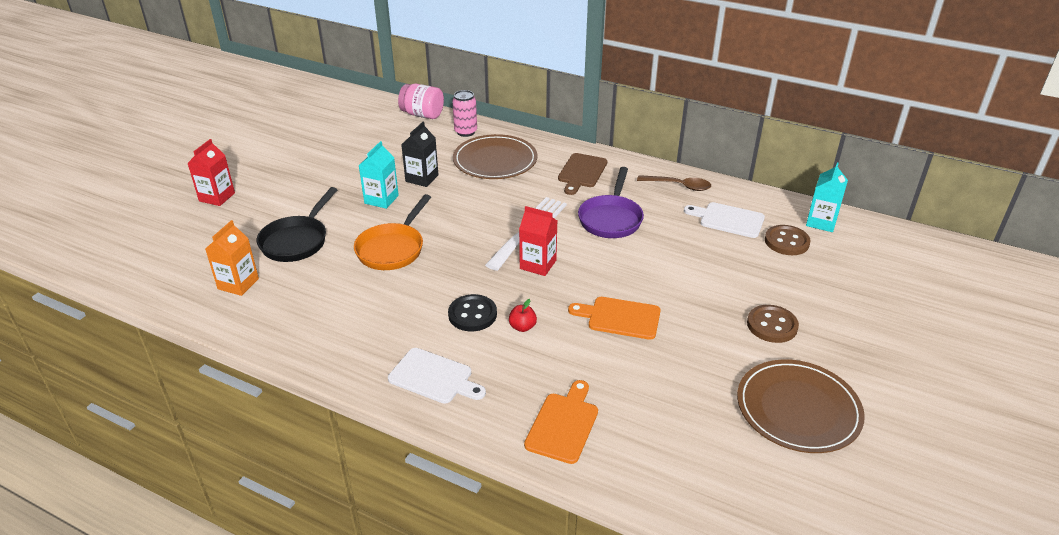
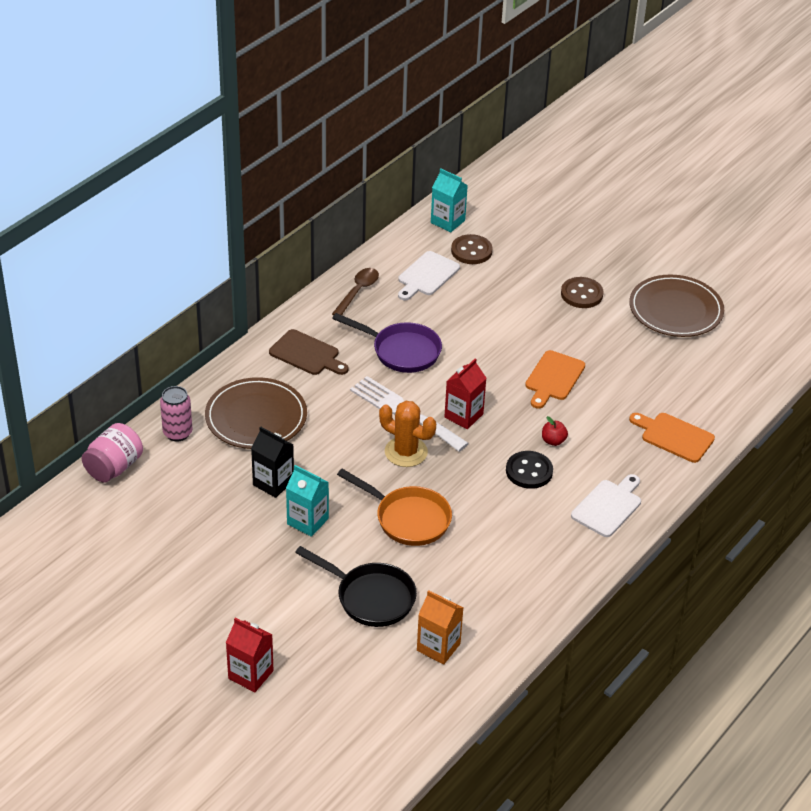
camera: 80 degrees left, 5 degrees up
none -> orange cactus [379,401,436,467]

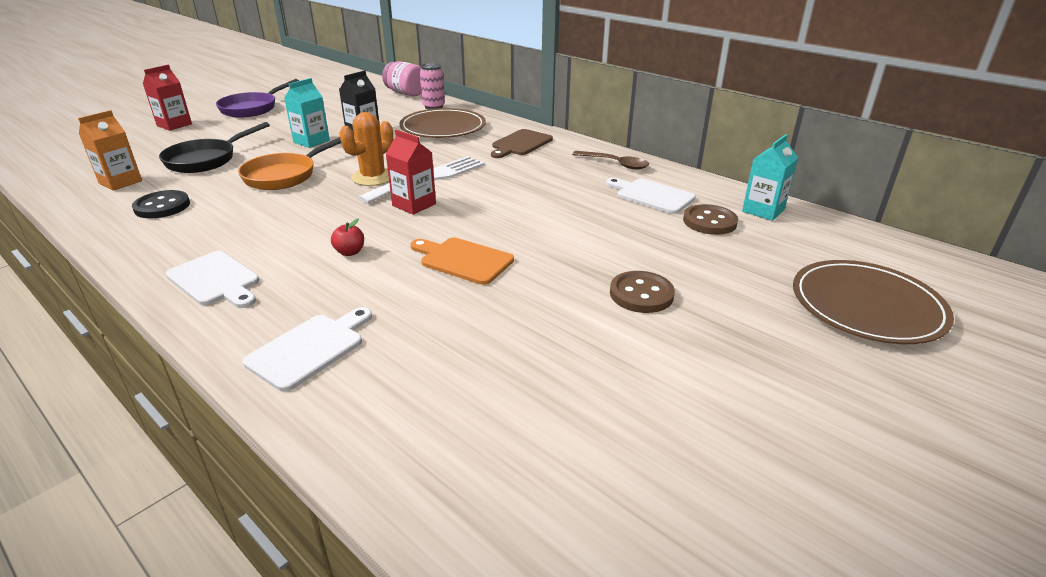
camera: 95 degrees right, 10 degrees down
purple pan [332,313,442,373] -> purple pan moved to [216,79,299,118]
black button [506,451,553,489] -> black button moved to [132,190,190,218]
brown plate [629,275,724,337] -> brown plate moved to [793,260,954,344]
orange cutting board [629,413,715,463] -> white cutting board [243,307,372,392]

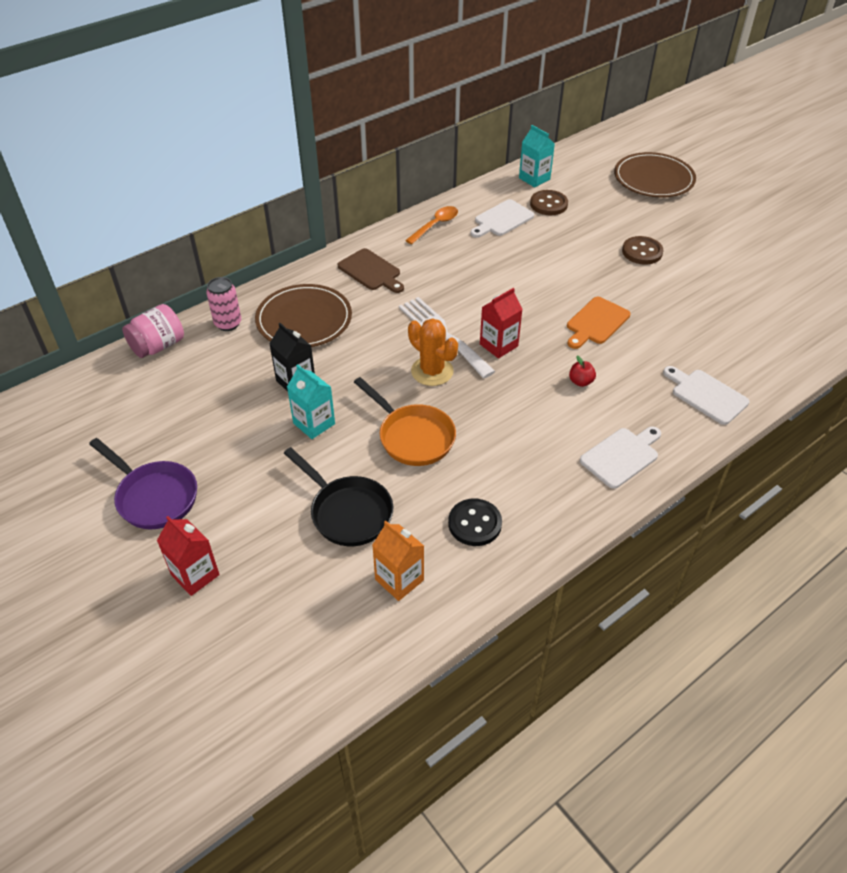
camera: 80 degrees left, 15 degrees up
brown spoon [572,151,649,170] -> orange spoon [405,206,458,244]

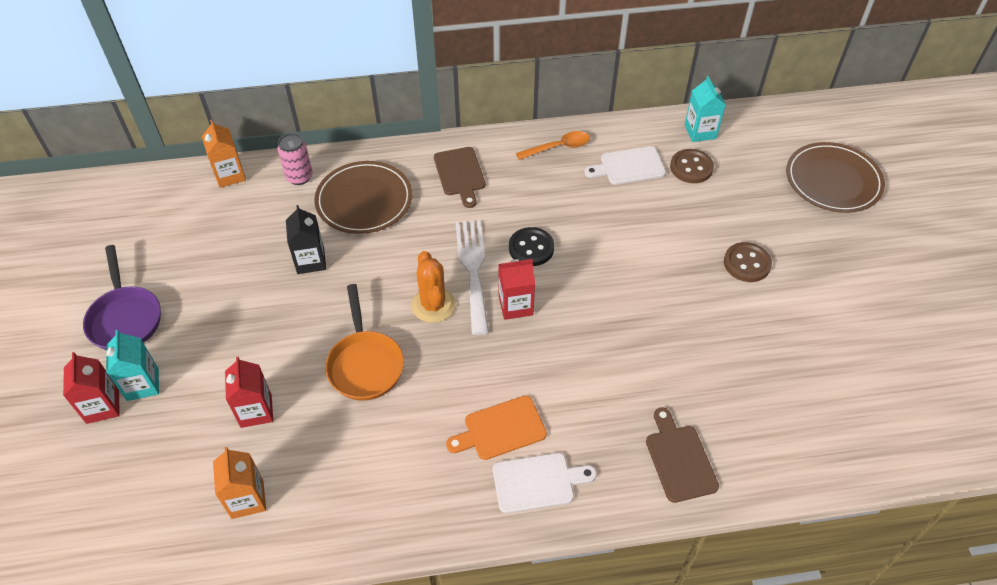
camera: 30 degrees right, 5 degrees up
pink jar [122,304,184,358] -> orange carton [202,120,246,188]
black pan [284,447,393,546] -> red carton [225,357,273,428]
turquoise carton [287,364,335,439] -> turquoise carton moved to [106,330,159,401]
black button [448,499,502,546] -> black button moved to [509,227,554,266]
orange cutting board [567,297,631,349] -> orange cutting board moved to [446,395,547,460]
red apple [569,356,596,387] -> none
white cutting board [663,366,750,425] -> brown cutting board [646,407,719,503]

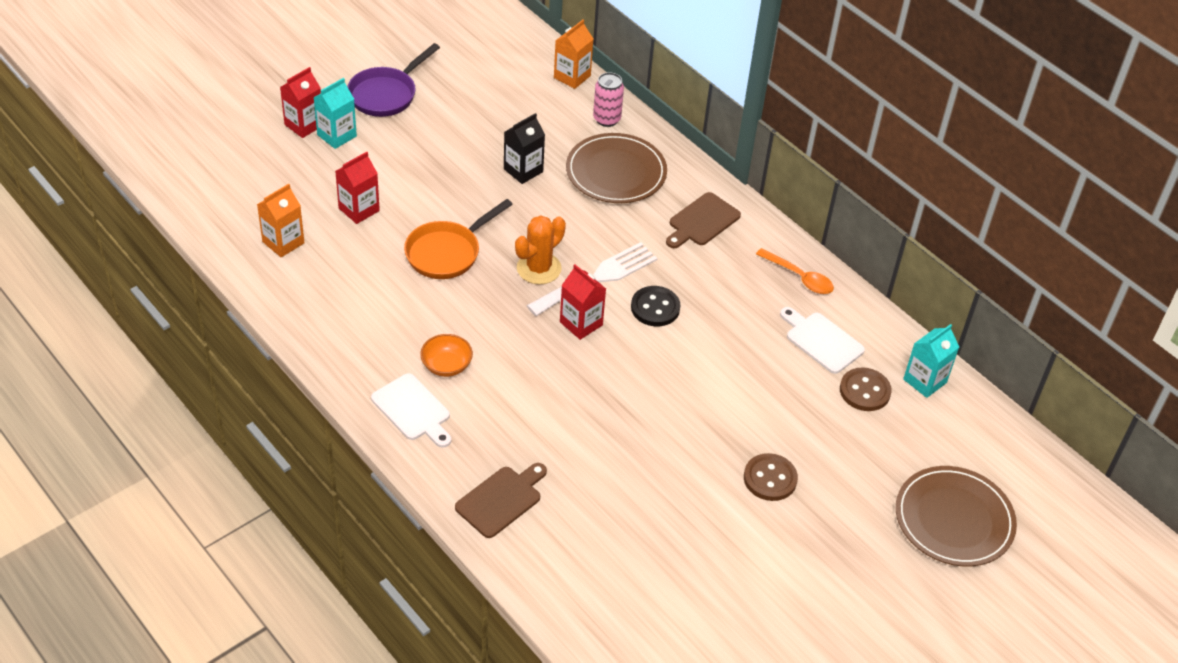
camera: 55 degrees right, 5 degrees down
orange cutting board [446,395,547,460] -> orange bowl [420,334,473,377]

